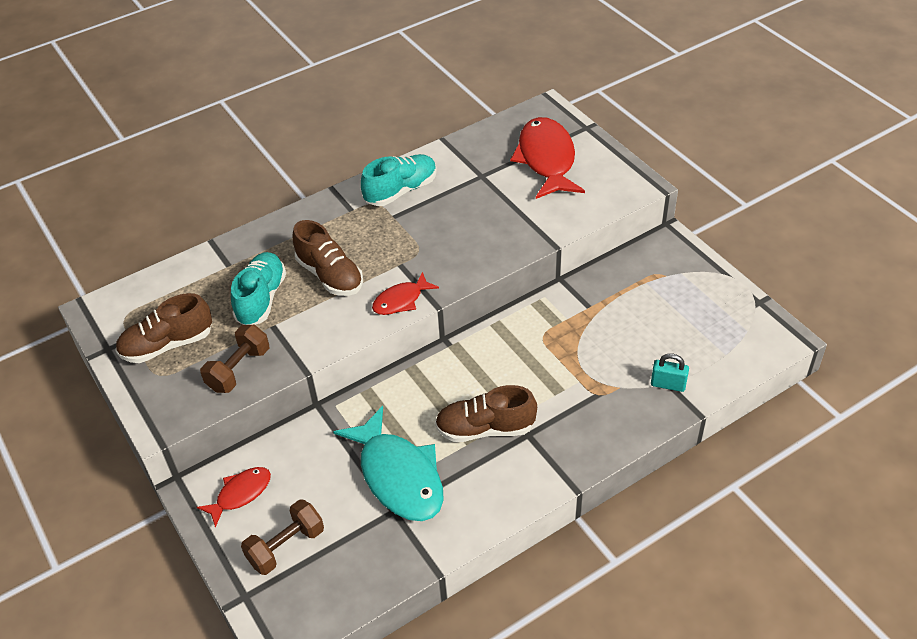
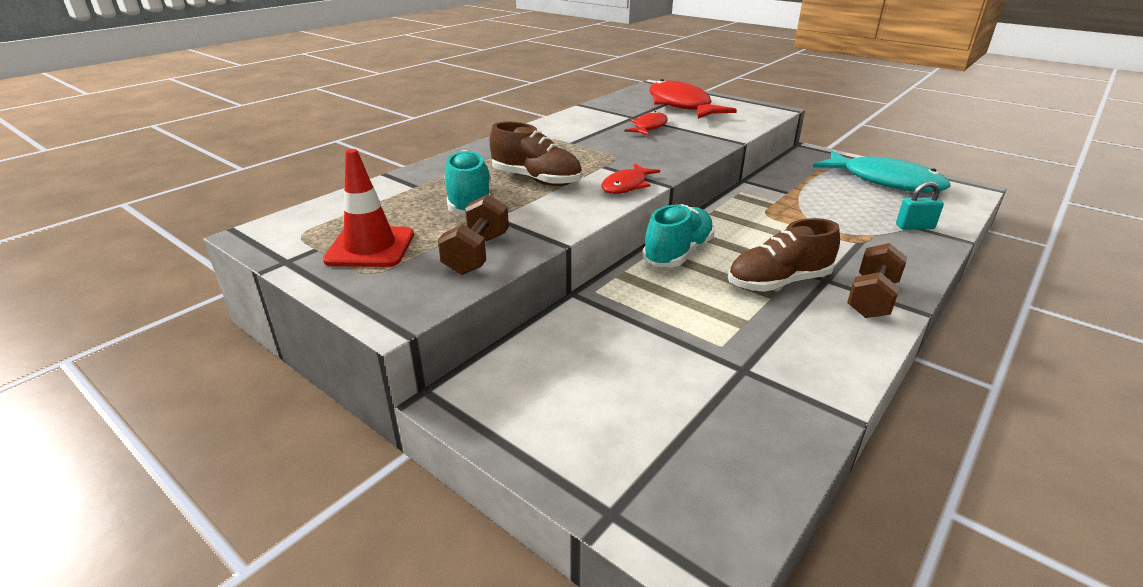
camera: 20 degrees left, 15 degrees down
brown shoe [115,293,212,363] -> red traffic cone [323,149,414,267]
red fish [197,467,271,528] -> red fish moved to [624,111,668,136]
brown dumbbell [241,499,324,575] -> brown dumbbell moved to [847,243,907,318]
turquoise fish [333,406,444,521] -> turquoise fish moved to [813,150,950,192]
turquoise shoe [361,154,437,206] -> turquoise shoe moved to [642,204,715,267]

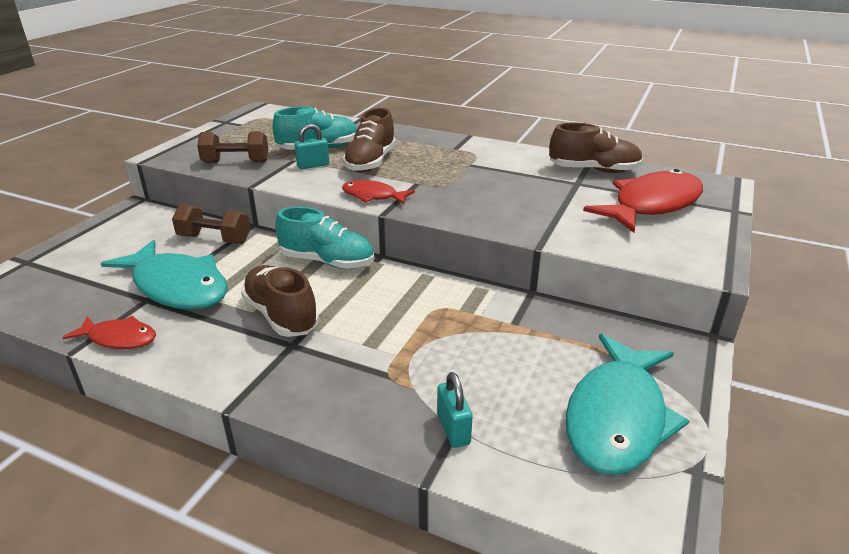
camera: 75 degrees right, 0 degrees up
red traffic cone [323,149,414,267] -> none
red fish [624,111,668,136] -> red fish moved to [62,316,156,349]
brown dumbbell [847,243,907,318] -> brown dumbbell moved to [172,204,250,244]
none -> turquoise fish [101,239,228,310]
none -> turquoise padlock [294,124,329,169]
none -> brown shoe [549,123,643,173]

